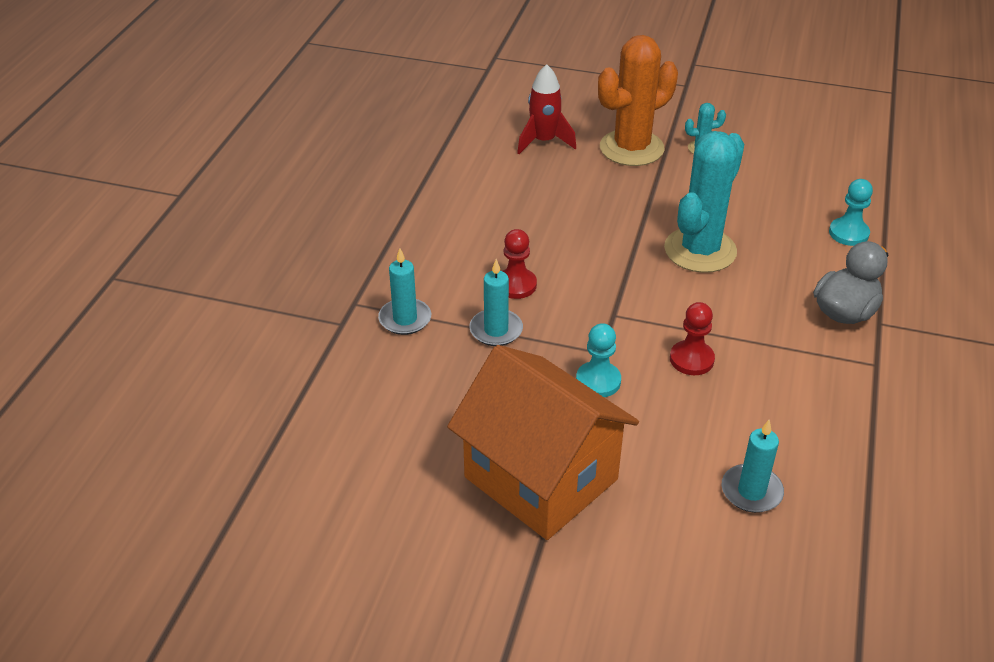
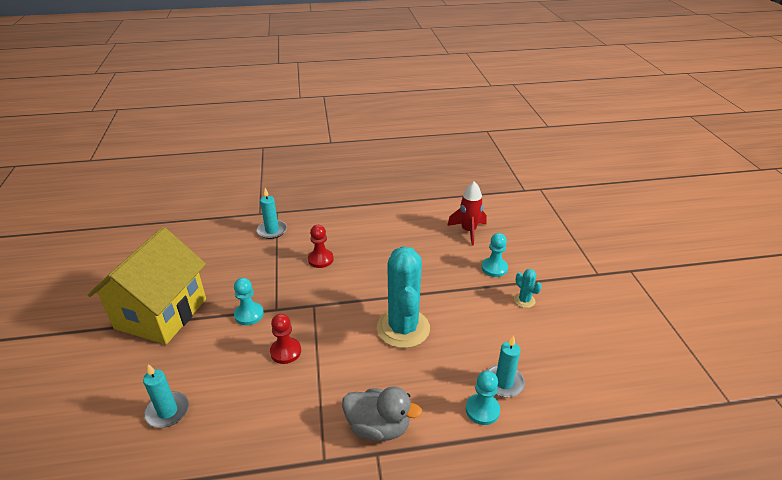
camera: 65 degrees right, 5 degrees down
orange house [447,345,639,540] -> yellow house [88,227,206,344]
turquoise candle [469,259,523,346] -> turquoise candle moved to [487,335,525,397]
orange cactus [598,35,678,166] -> turquoise pawn [481,233,508,277]
turquoise cactus [664,131,744,273] -> turquoise cactus turned 75 degrees clockwise [377,246,430,348]

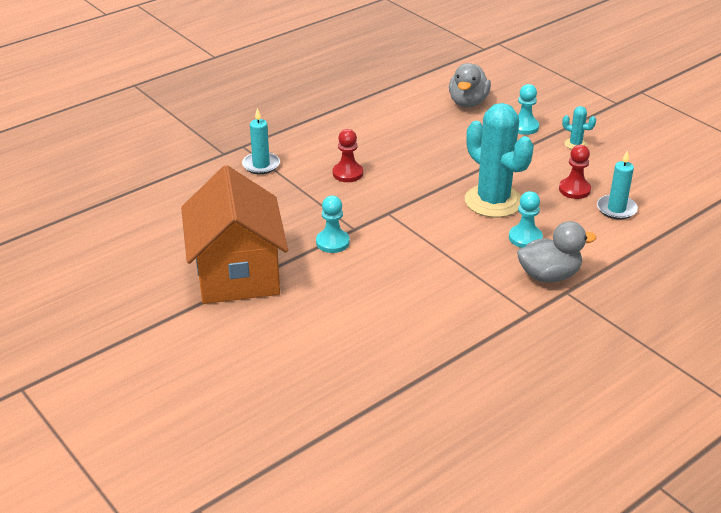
camera: 30 degrees left, 0 degrees up
yellow house [88,227,206,344] -> orange house [181,165,288,304]
turquoise candle [143,364,189,428] -> none
red pawn [270,314,301,364] -> red pawn moved to [559,145,591,199]
red rocket [447,181,487,246] -> grey duck [449,63,491,107]
turquoise pawn [466,371,500,425] -> turquoise pawn moved to [509,191,543,248]

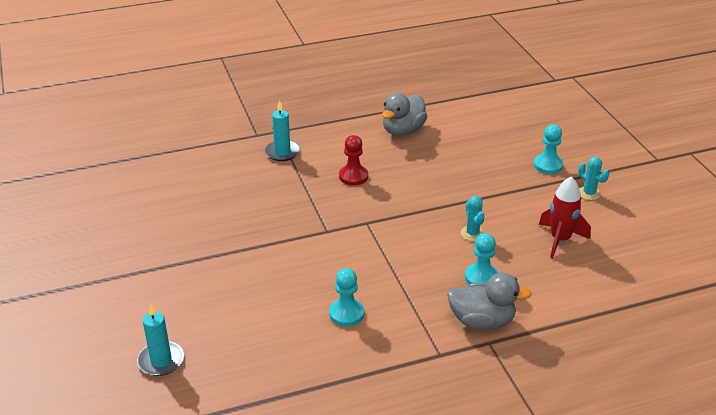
camera: 20 degrees right, 0 degrees up
orange house [181,165,288,304] -> none
turquoise pawn [316,196,350,253] -> turquoise pawn moved to [329,268,364,327]
grey duck [449,63,491,107] -> grey duck moved to [382,93,427,136]
turquoise cactus [465,103,534,218] -> turquoise cactus [461,196,485,241], size x0.42
red pawn [559,145,591,199] -> red rocket [539,176,591,258]
turquoise candle [597,150,638,219] -> turquoise candle moved to [137,303,184,376]

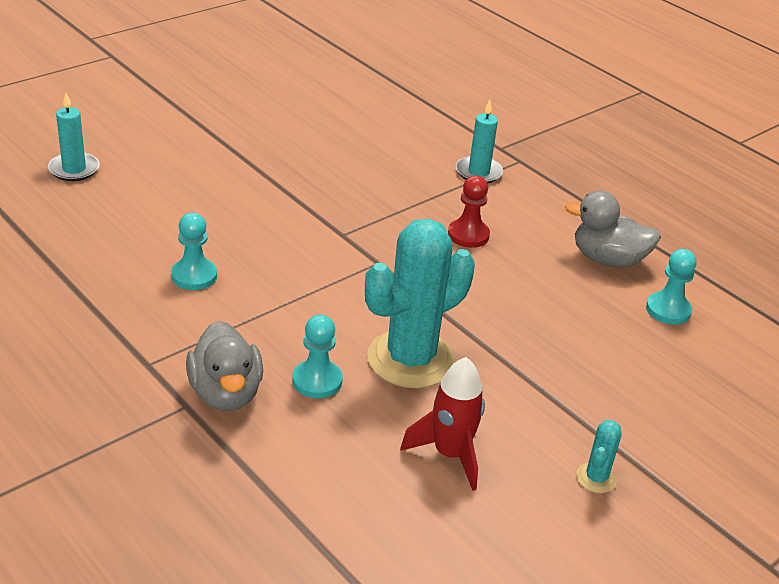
camera: 65 degrees right, 0 degrees up
turquoise cactus [461,196,485,241] -> turquoise cactus [365,219,475,388], size x2.37
turquoise pawn [534,124,563,174] -> turquoise pawn moved to [646,249,697,325]

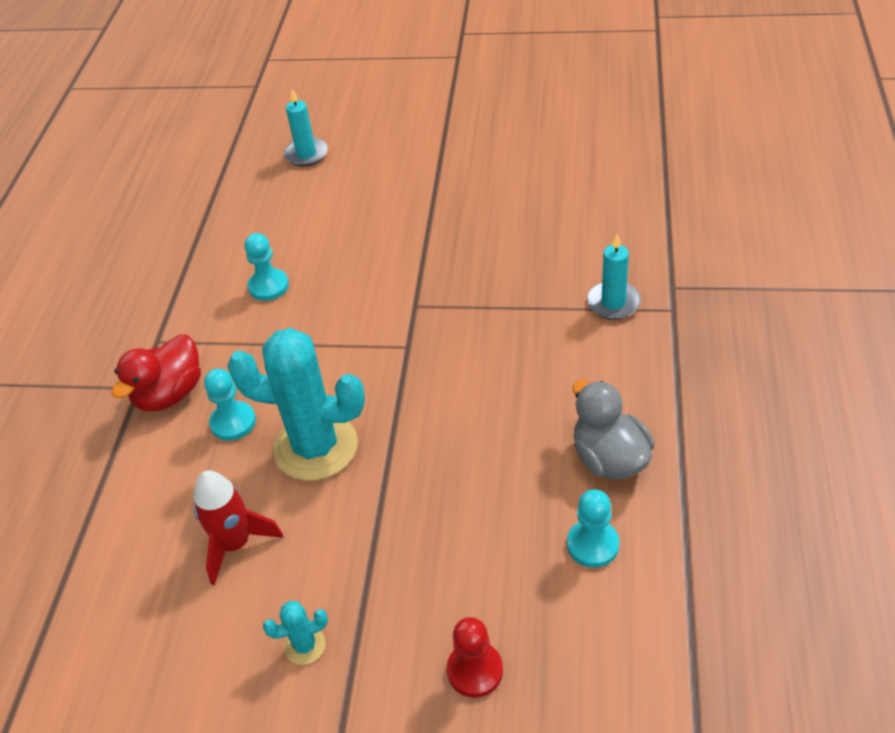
camera: 55 degrees right, 10 degrees up
grey duck [186,321,263,411] -> red duck [112,334,201,412]
red pawn [448,176,490,248] -> red pawn moved to [447,617,503,698]

